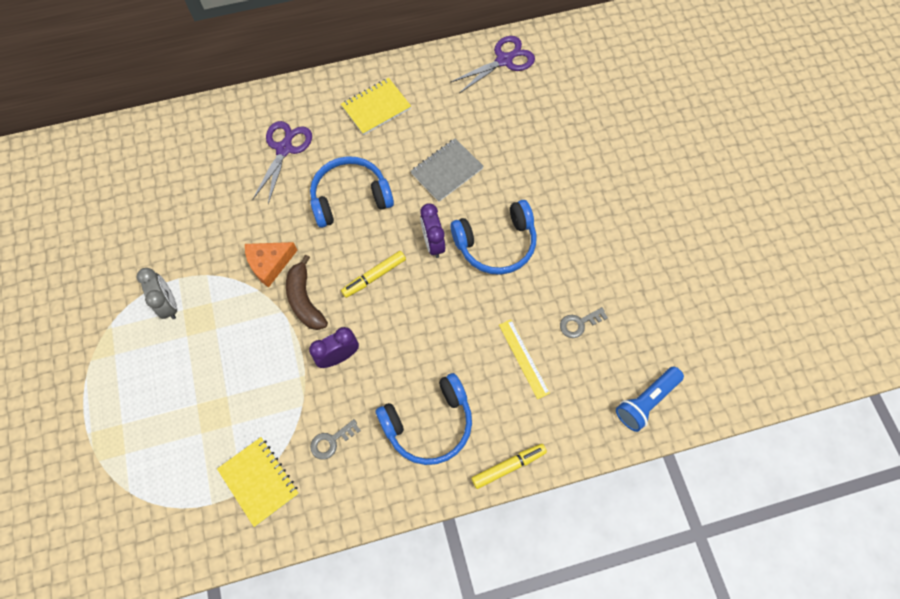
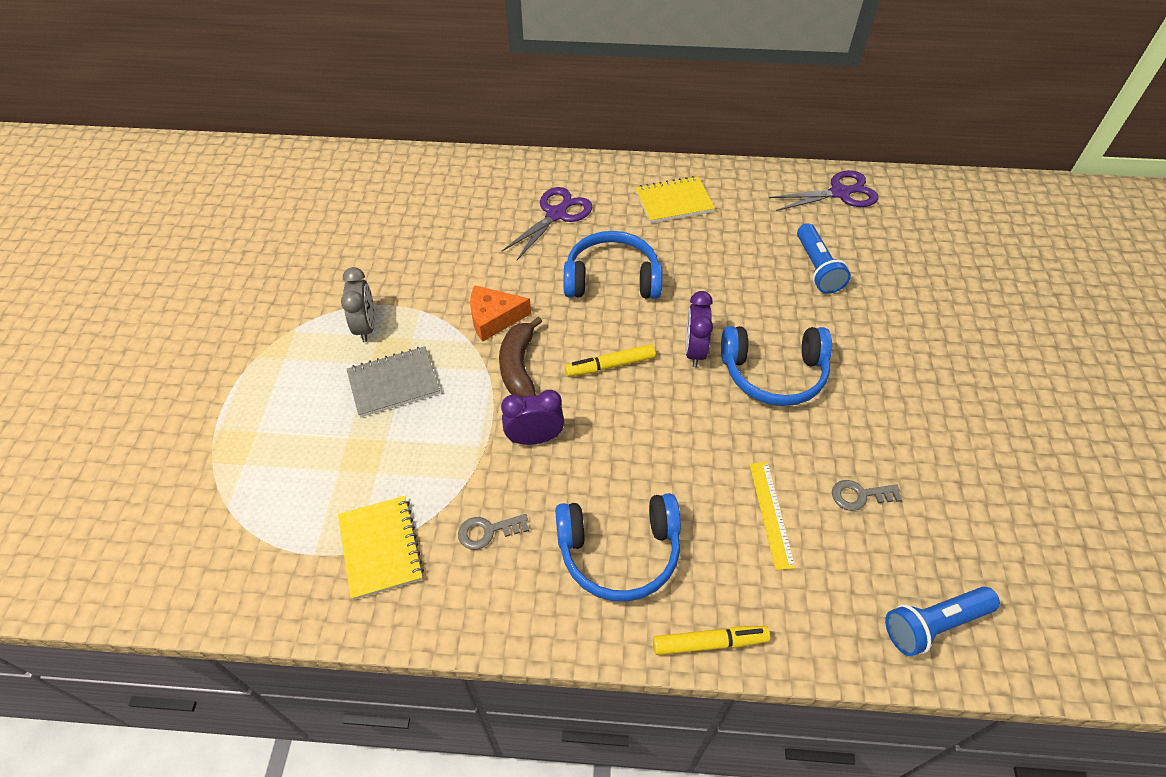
camera: 20 degrees right, 15 degrees down
grey notebook [411,138,484,202] -> grey notebook moved to [347,346,440,417]
none -> blue flashlight [797,223,851,294]

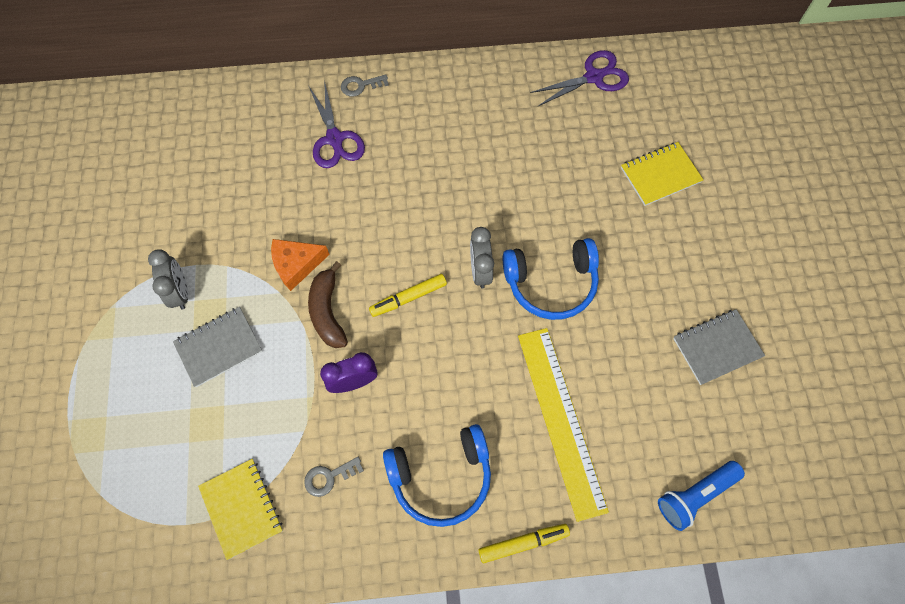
camera: 10 degrees left, 15 degrees up
purple scissors [502,187,593,260] -> purple scissors turned 135 degrees clockwise [308,80,365,168]
blue headphones [564,231,663,299] -> none
yellow notebook [635,176,715,223] -> yellow notebook moved to [621,142,703,206]
purple clock [685,291,713,367] -> grey clock [470,227,494,288]
yellow ruler [749,462,796,570] -> yellow ruler [518,328,609,522], size x1.97
blue flashlight [797,223,851,294] -> none
grey key [832,480,902,511] -> grey key moved to [341,75,389,97]
none -> grey notebook [673,309,765,385]

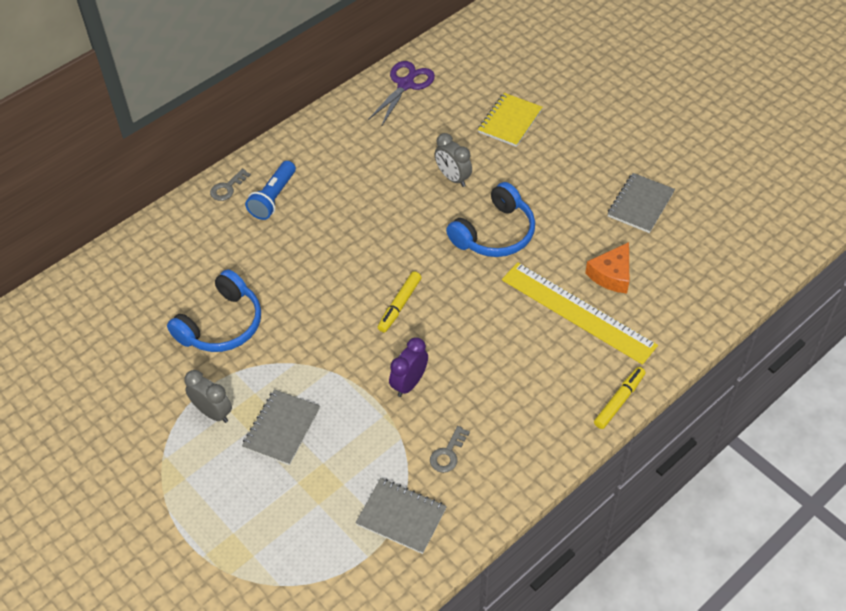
camera: 35 degrees left, 15 degrees down
yellow notebook [198,459,283,560] -> grey notebook [356,478,447,554]
orange cheese [271,239,330,291] -> orange cheese moved to [585,242,629,293]
purple scissors [308,80,365,168] -> none
brown banana [308,261,348,348] -> none
blue headphones [383,424,491,527] -> blue headphones moved to [167,269,261,352]
grey clock [470,227,494,288] -> grey clock moved to [435,133,472,187]
blue flashlight [658,461,745,531] -> blue flashlight moved to [245,161,296,220]

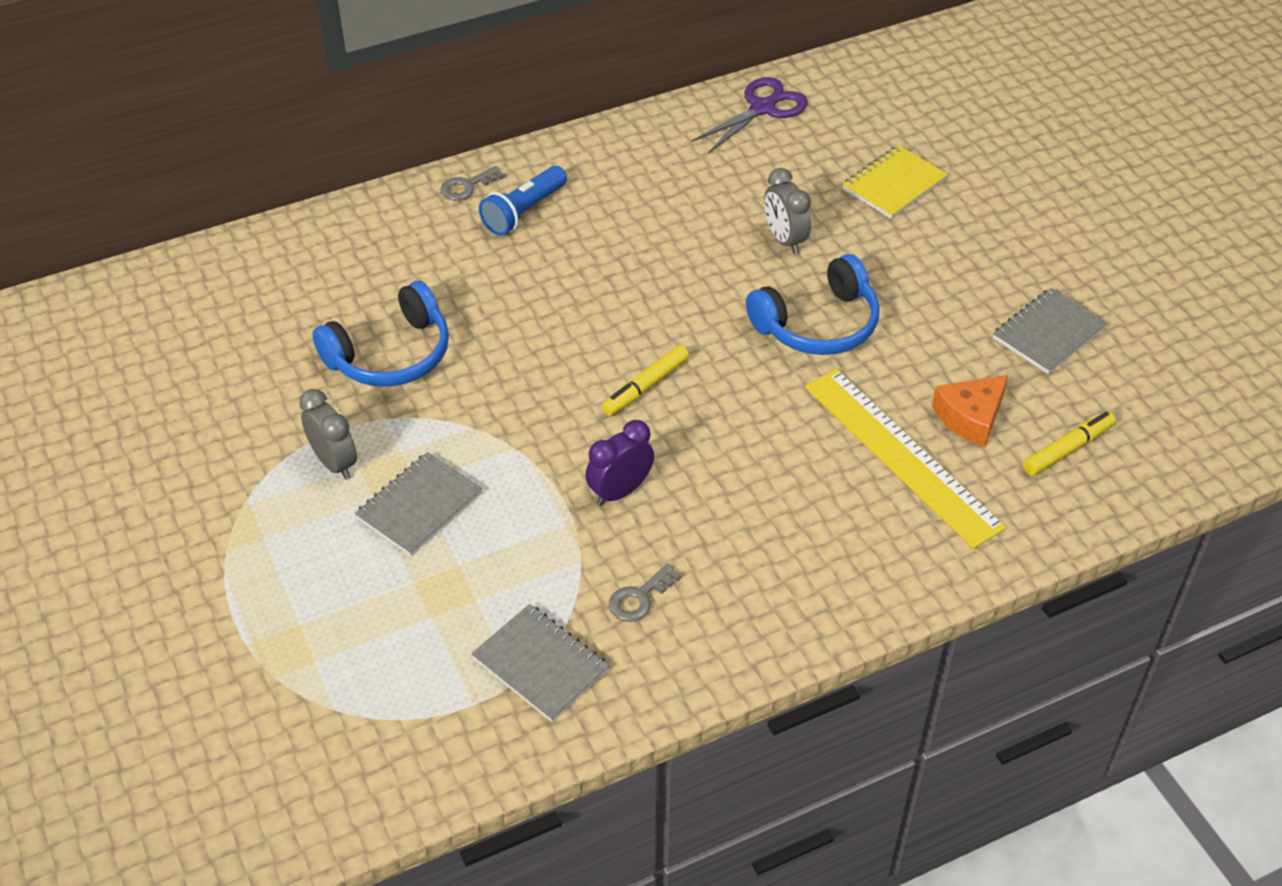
camera: 15 degrees right, 5 degrees down
yellow marker [594,367,645,429] -> yellow marker moved to [1023,411,1116,476]

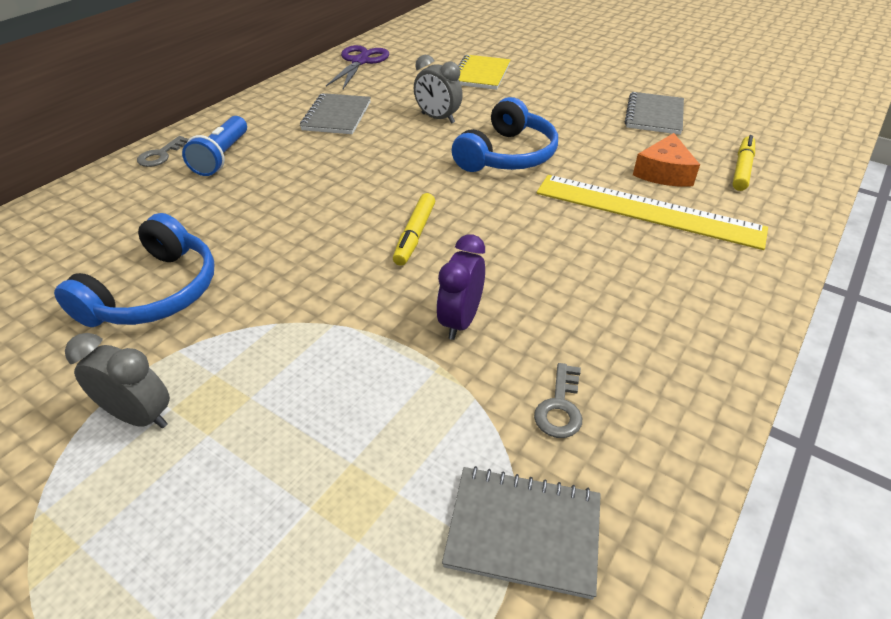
camera: 30 degrees left, 5 degrees down
grey notebook [355,452,482,556] -> grey notebook moved to [300,93,371,134]

